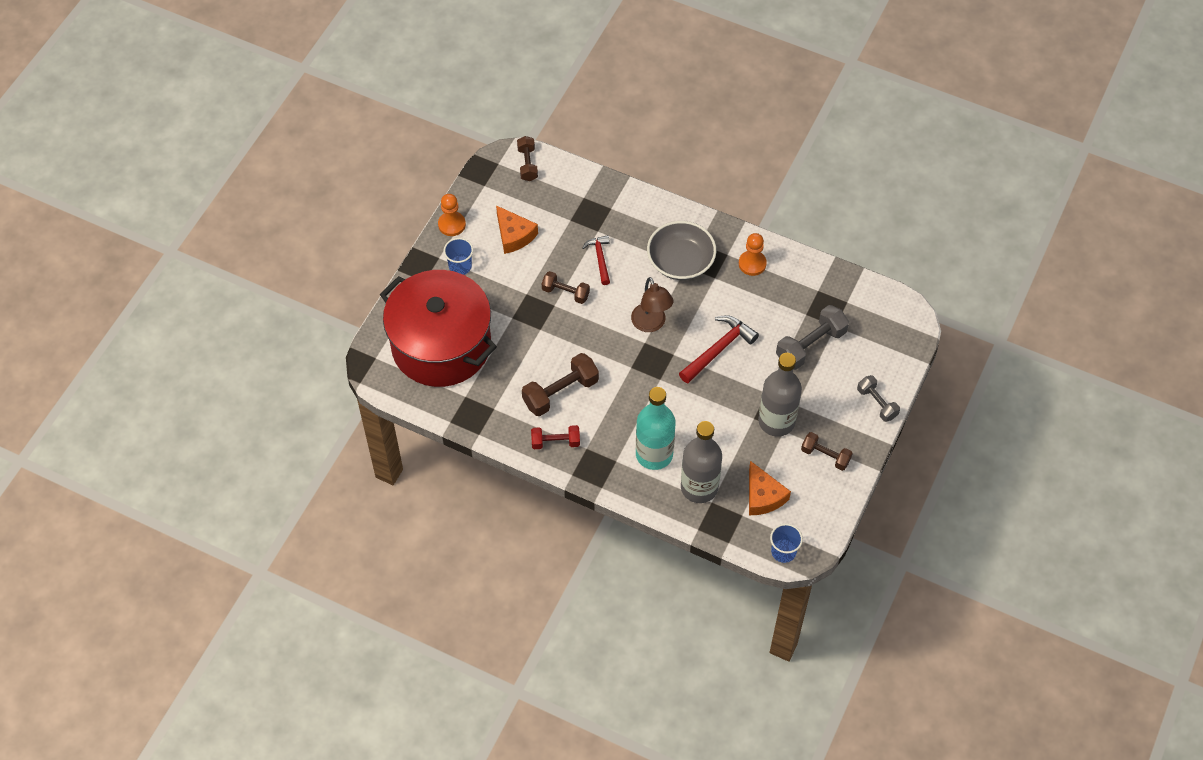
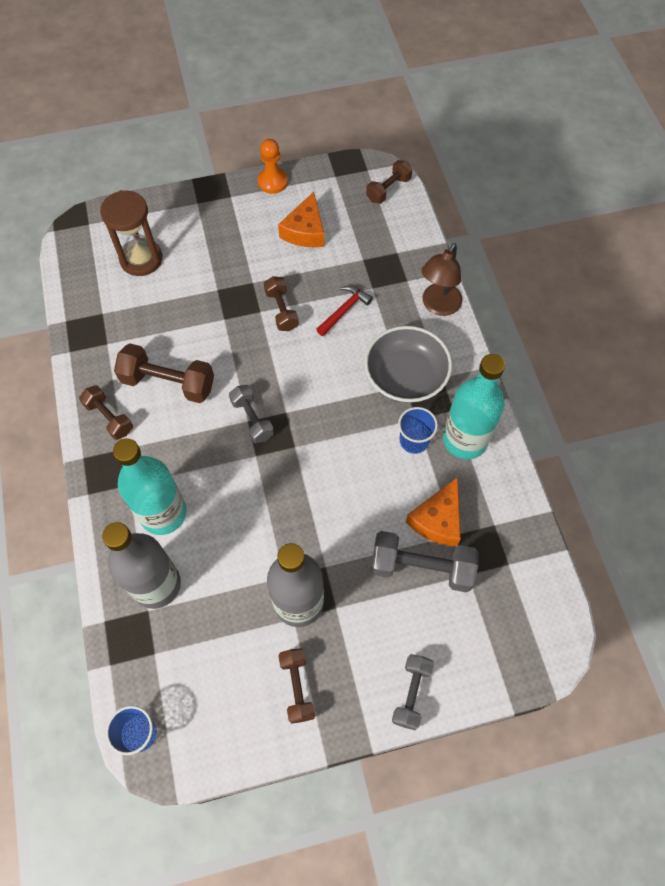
camera: 50 degrees right, 5 degrees up
red pot [380,270,497,387] -> brown hourglass [100,190,162,276]
blue cup [444,238,473,275] -> blue cup moved to [398,407,438,454]
red dumbbell [531,425,580,449] -> brown dumbbell [79,385,133,440]
brown lamp [631,277,674,332] -> brown lamp moved to [421,243,462,316]
red hammer [679,315,759,383] -> none
orange pawn [739,233,767,276] -> turquoise bottle [443,354,505,459]
orange cheese [749,461,791,515] -> orange cheese moved to [406,477,461,546]
none -> grey dumbbell [229,385,274,443]

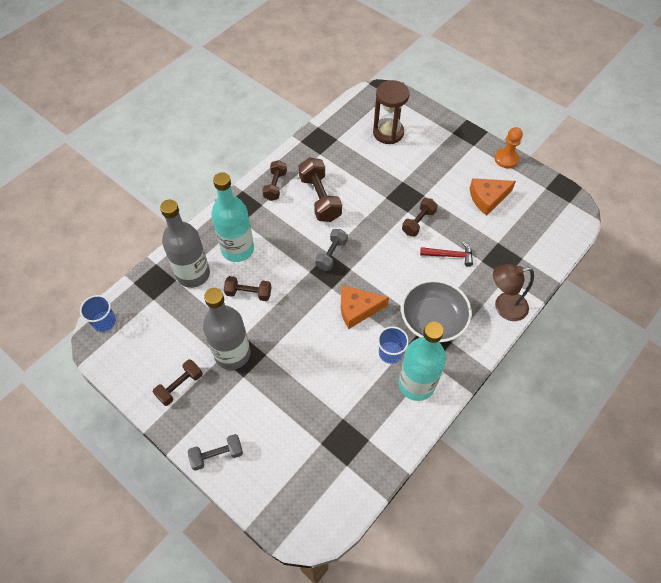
camera: 55 degrees right, 5 degrees down
brown dumbbell [366,160,413,204] -> brown dumbbell moved to [224,276,271,301]
grey dumbbell [370,531,479,593] -> none
orange cheese [406,477,461,546] -> orange cheese moved to [341,285,389,329]

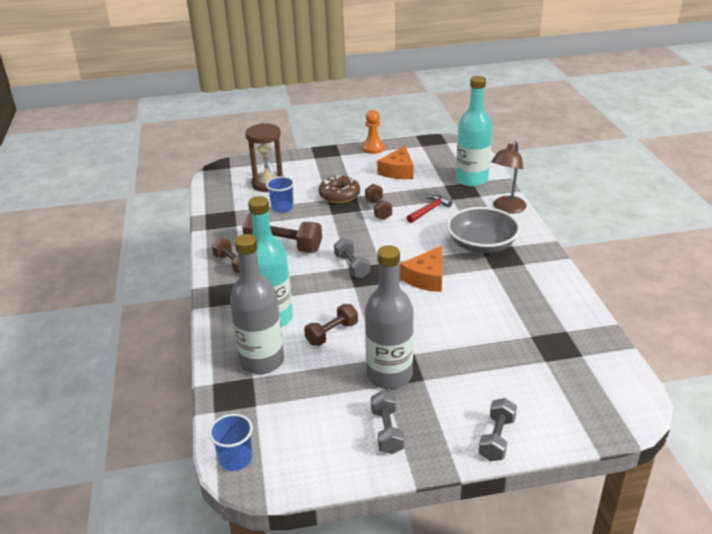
camera: 50 degrees left, 25 degrees down
brown dumbbell [153,359,203,406] -> grey dumbbell [371,391,405,454]
blue cup [377,326,409,364] -> blue cup moved to [266,176,294,213]
turquoise bottle [398,322,446,401] -> turquoise bottle moved to [456,76,492,187]
none -> brown donut [319,175,360,203]

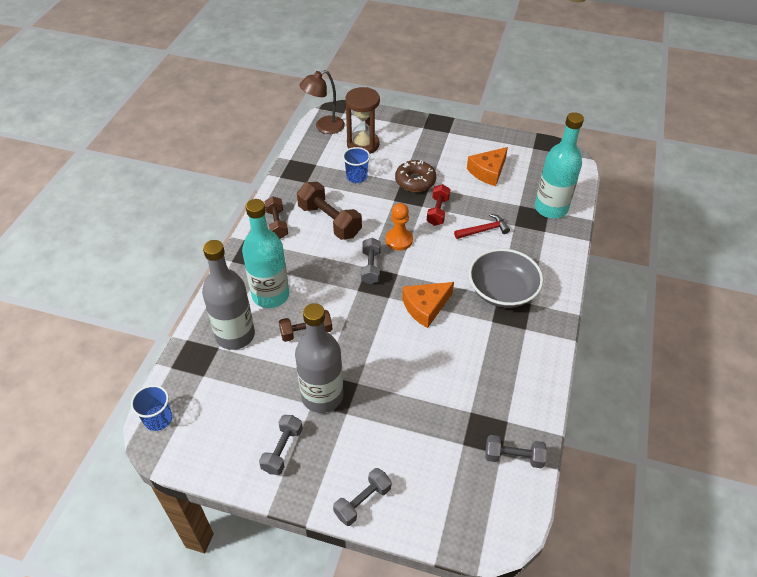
camera: 25 degrees right, 15 degrees up
orange pawn [362,110,385,154] -> orange pawn moved to [385,203,413,251]
brown dumbbell [365,184,392,220] -> red dumbbell [426,184,451,226]
brown lamp [491,141,527,214] -> brown lamp moved to [299,70,345,134]
none -> grey dumbbell [485,435,547,468]

